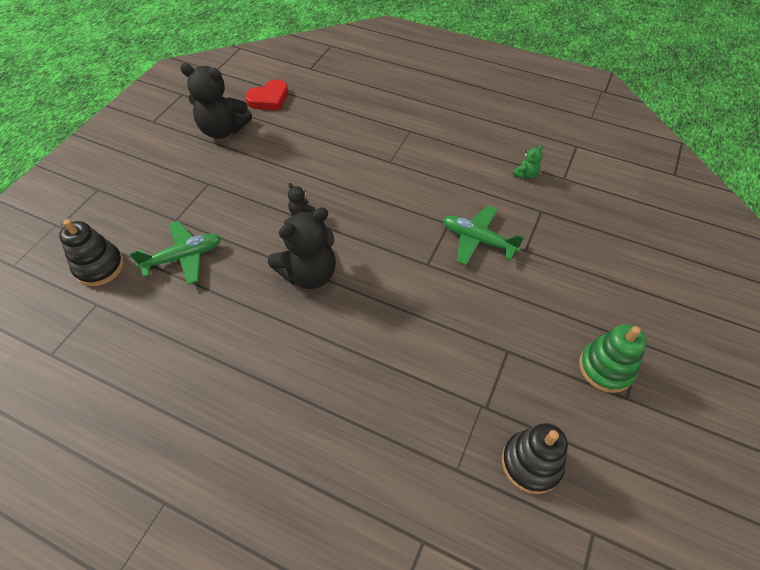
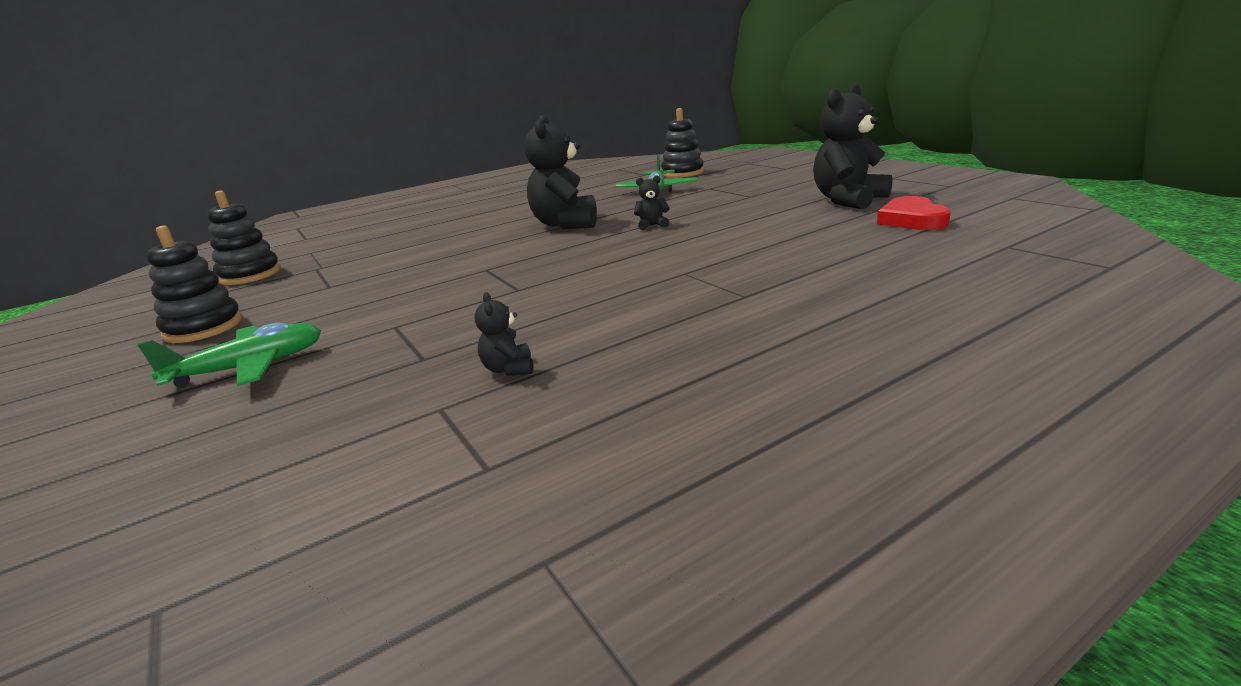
camera: 125 degrees right, 30 degrees down
green plane [443,205,524,265] -> green plane moved to [138,323,321,388]
green teddy bear [512,145,543,179] -> black teddy bear [475,292,533,376]
green stacking toy [579,324,647,393] -> black stacking toy [146,226,243,343]

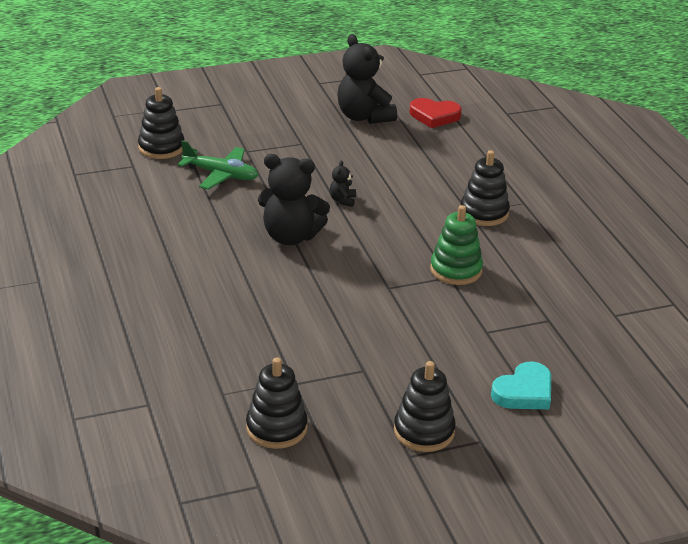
camera: 80 degrees left, 10 degrees up
green plane [138,323,321,388] -> turquoise heart [491,361,551,409]
black teddy bear [475,292,533,376] -> none
none -> green stacking toy [430,205,483,285]
none -> black stacking toy [461,150,510,226]

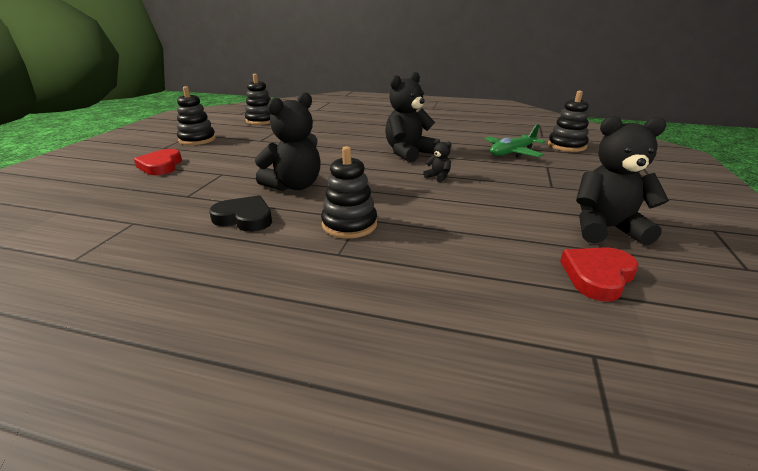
camera: 125 degrees right, 5 degrees down
green stacking toy [430,205,483,285] -> black teddy bear [255,92,321,191]
turquoise heart [491,361,551,409] -> red heart [134,149,182,175]
none -> black heart [209,195,272,232]

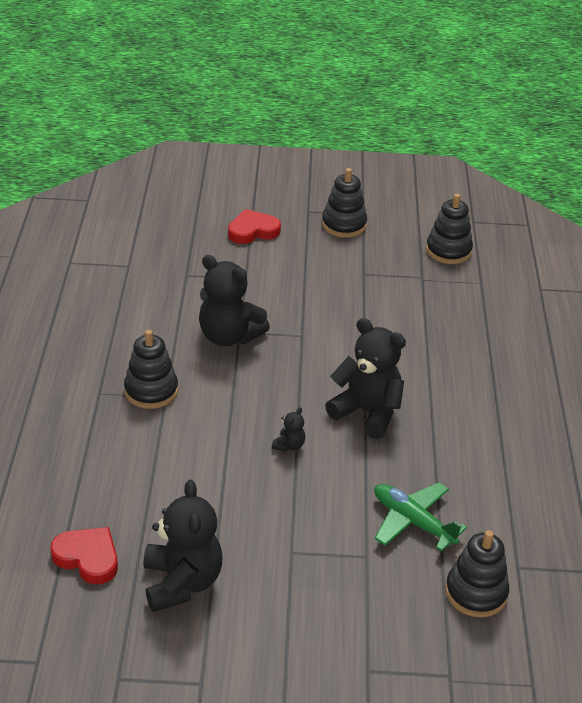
camera: 75 degrees right, 10 degrees up
black heart [209,195,272,232] -> none

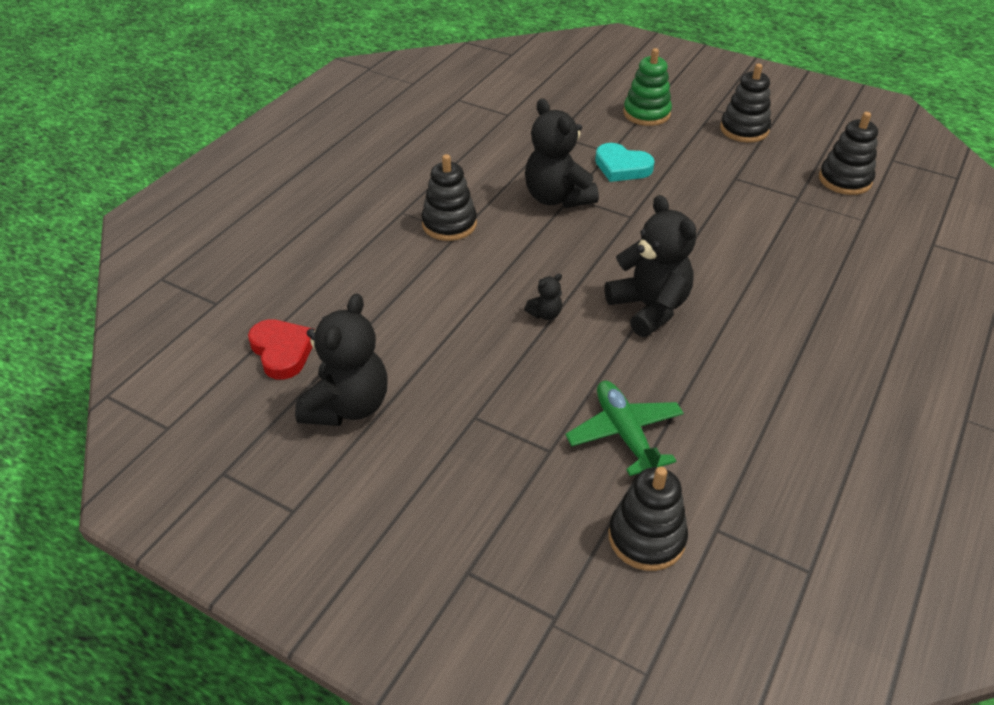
camera: 30 degrees right, 5 degrees up
red heart [228,209,281,244] -> green stacking toy [623,48,672,126]
none -> turquoise heart [595,143,655,182]

